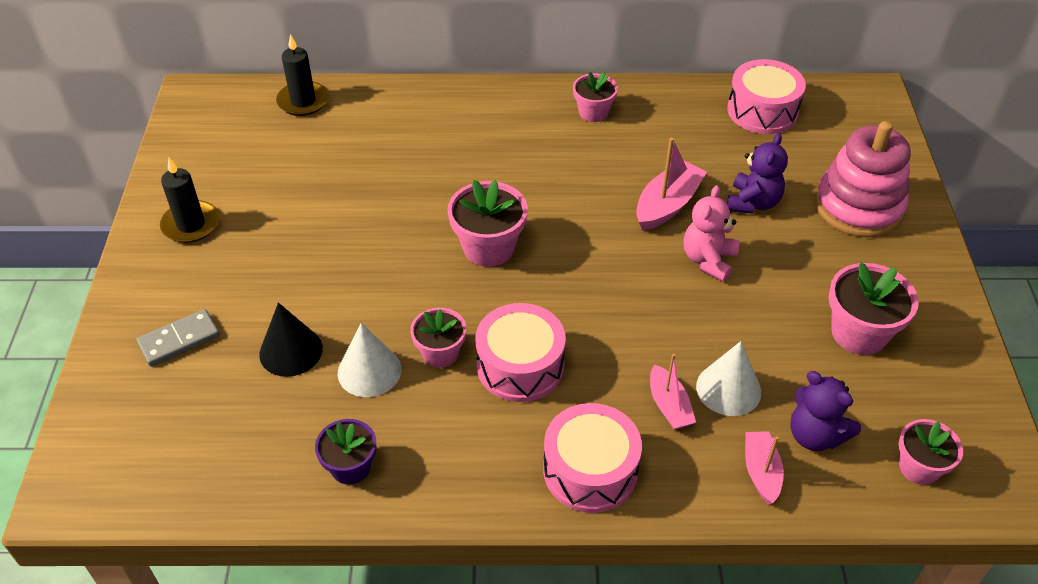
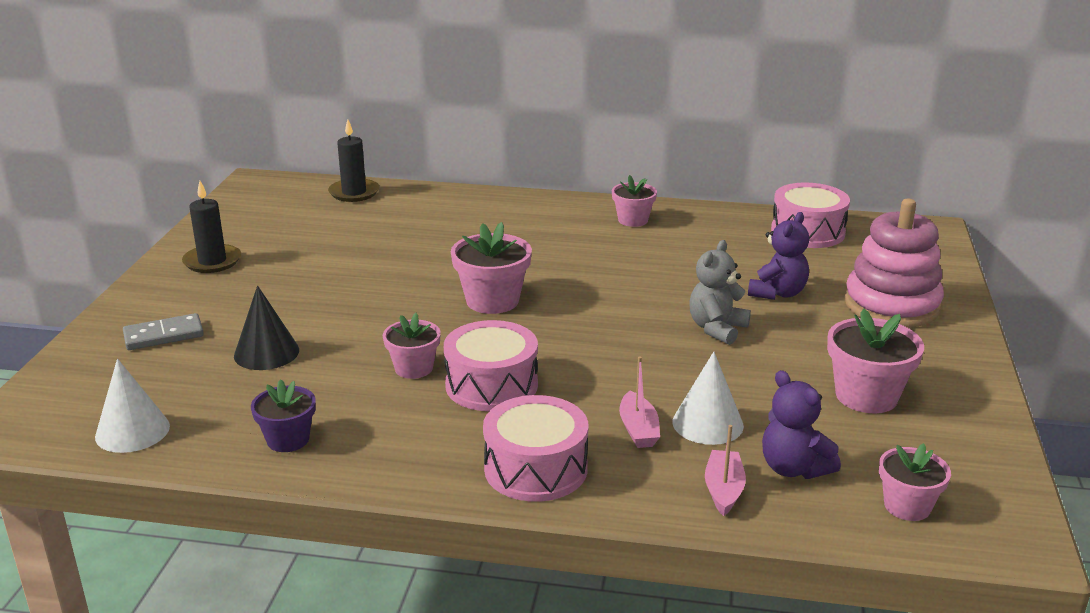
camera: 10 degrees right, 20 degrees down
white cone [338,323,401,397] -> white cone moved to [95,359,170,453]
pink boat [636,138,707,231] -> none
pink teddy bear [684,185,739,282] -> grey teddy bear [689,240,751,345]

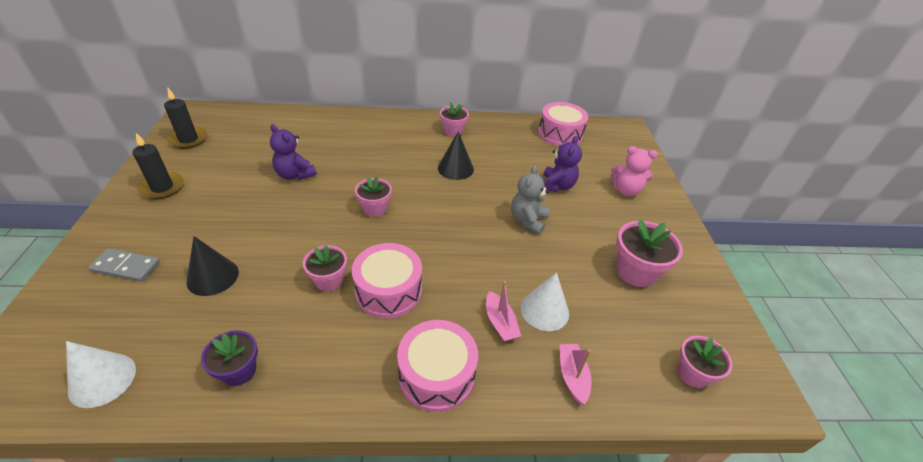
camera: 15 degrees left, 15 degrees up
grey domino [123,313,204,350] -> grey domino turned 45 degrees clockwise [88,248,160,282]
black candle [328,119,379,202] -> black candle moved to [164,88,208,149]
pink flower pot [451,222,532,314] -> pink flower pot [355,176,392,217], size x0.65
purple teddy bear [762,370,841,479] -> purple teddy bear moved to [270,124,317,180]
pink stacking toy [844,199,944,328] -> pink teddy bear [610,146,658,196]
none -> black cone [438,131,474,180]

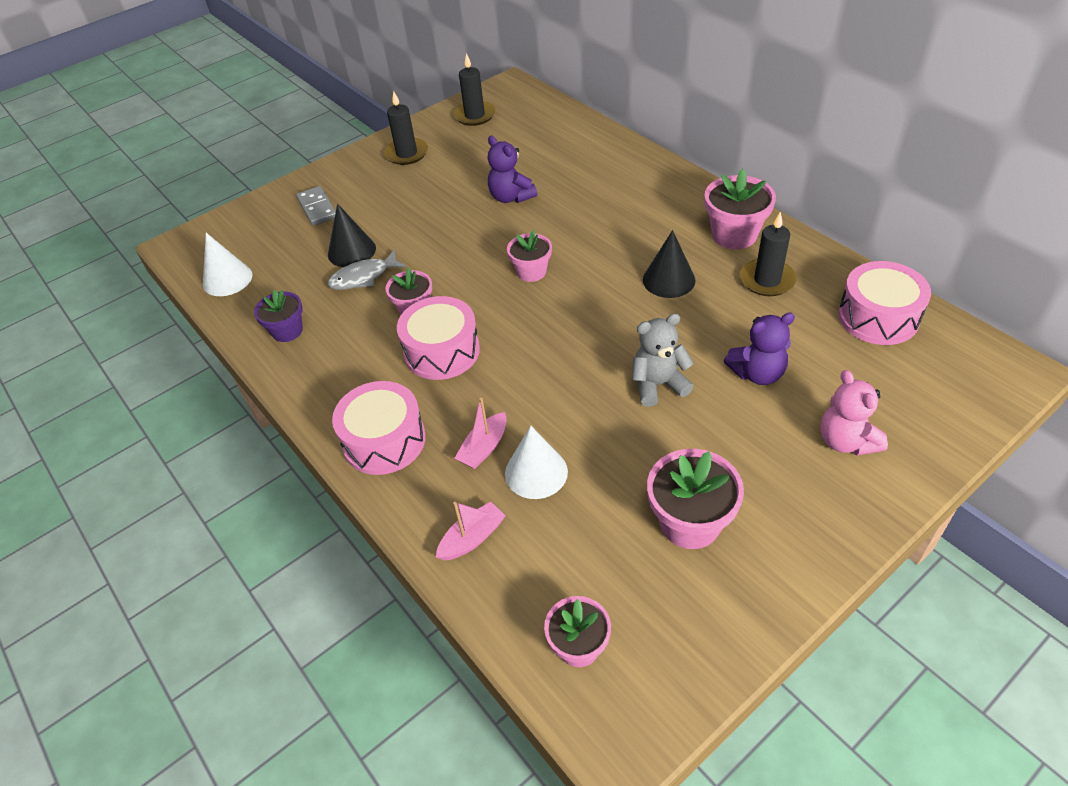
camera: 60 degrees right, 5 degrees up
purple teddy bear [270,124,317,180] -> purple teddy bear turned 45 degrees counterclockwise [488,136,537,203]
pink flower pot [440,103,469,136] -> pink flower pot [705,169,776,249], size x1.54
none -> grey fish [328,250,406,290]
none -> black candle [740,212,796,296]

